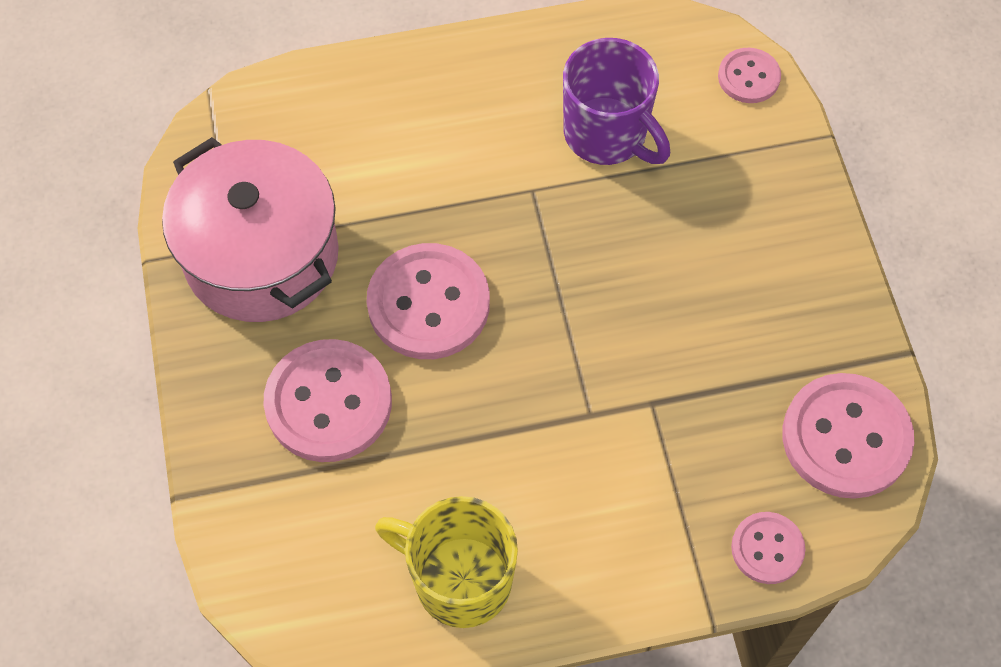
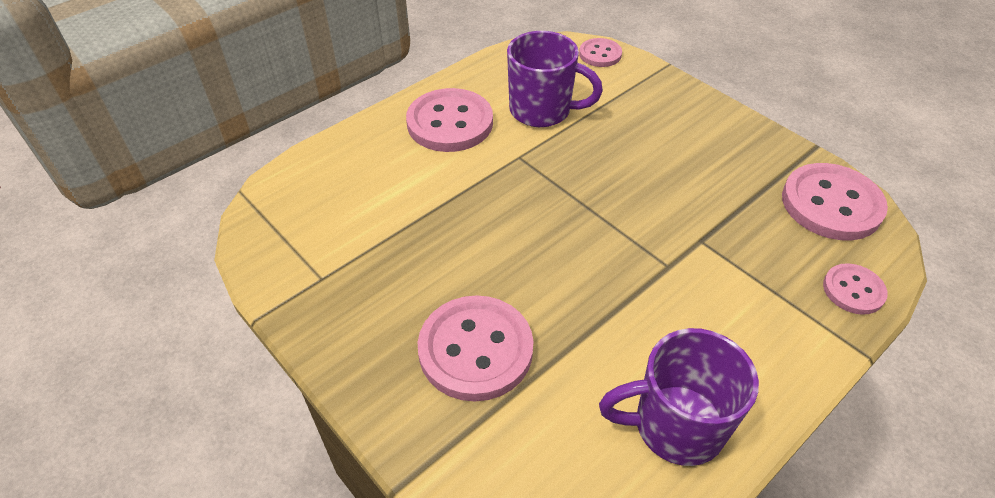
camera: 30 degrees left, 15 degrees down
pink pot [162,137,339,322] -> none
pink button [367,243,490,359] -> pink button moved to [406,88,493,152]
yellow mug [375,496,518,628] -> purple mug [599,328,759,466]

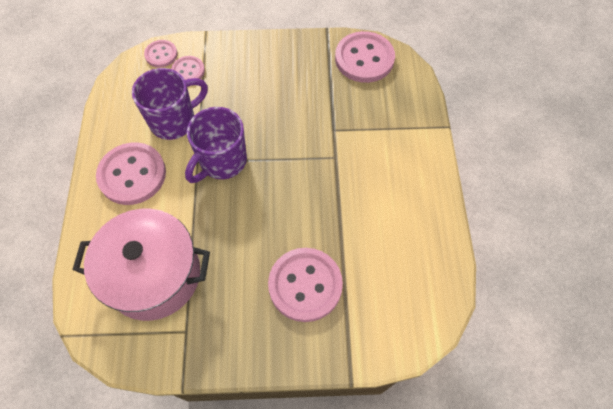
camera: 50 degrees left, 15 degrees up
purple mug [599,328,759,466] -> purple mug moved to [185,107,247,183]
pink button [823,263,888,315] -> pink button moved to [171,56,205,80]
none -> pink pot [73,208,210,321]

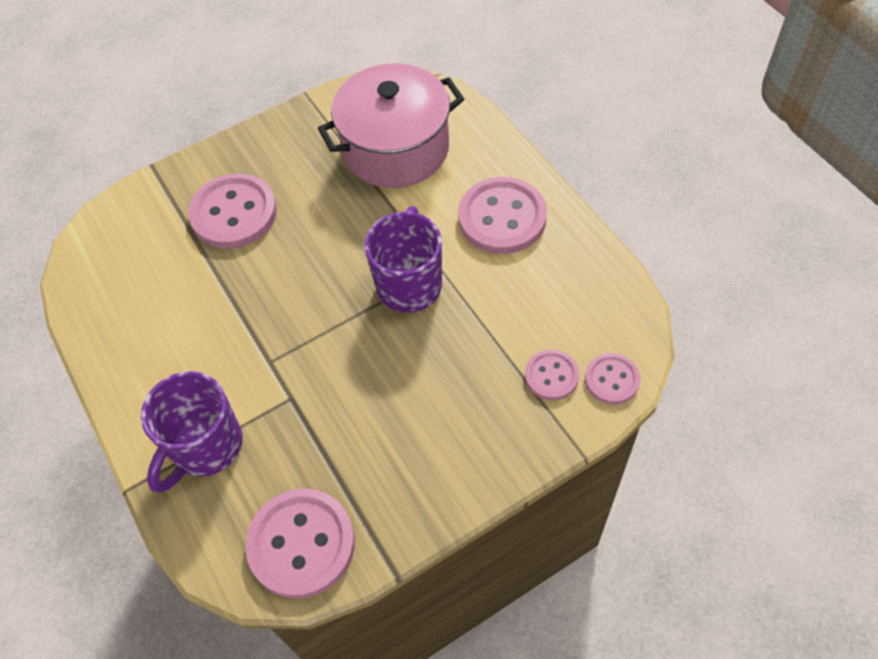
camera: 155 degrees right, 5 degrees down
purple mug [132,68,208,140] -> purple mug moved to [141,371,243,493]

